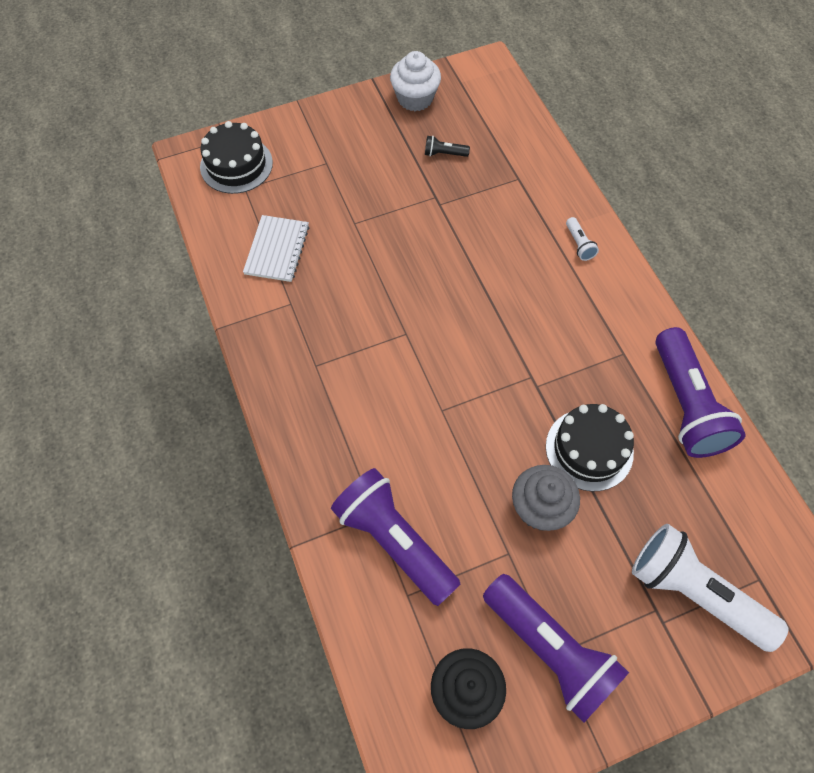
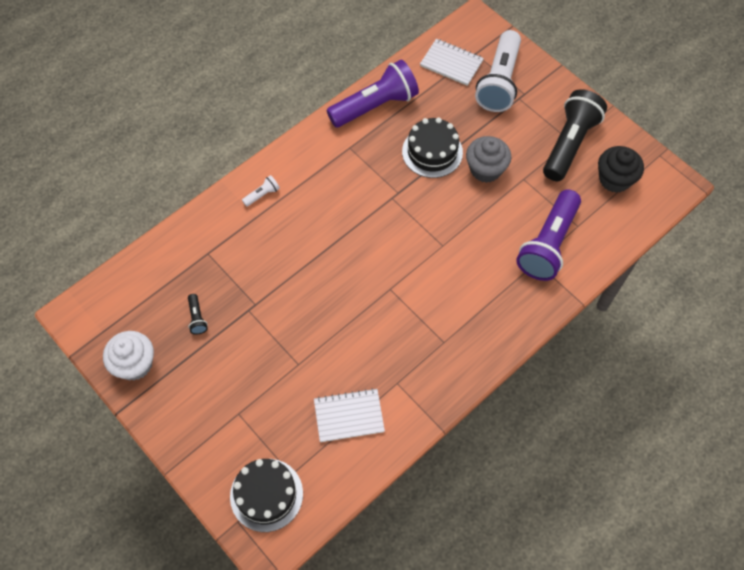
camera: 110 degrees left, 0 degrees up
purple flashlight [483,574,629,722] -> black flashlight [543,89,607,181]
none -> white notebook [420,39,484,86]

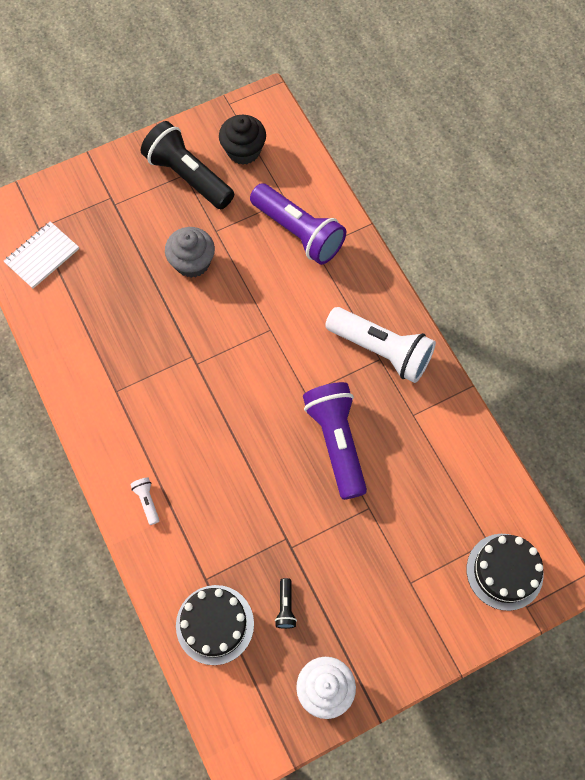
camera: 75 degrees left, 5 degrees up
black flashlight [188,294,208,335] -> black flashlight turned 90 degrees clockwise [275,578,297,629]
white notebook [314,388,385,442] -> none
purple flashlight [327,59,419,127] -> purple flashlight moved to [303,382,367,500]
black cake [402,117,463,178] -> black cake moved to [176,585,254,665]
white flashlight [475,30,521,112] -> white flashlight moved to [325,307,436,383]

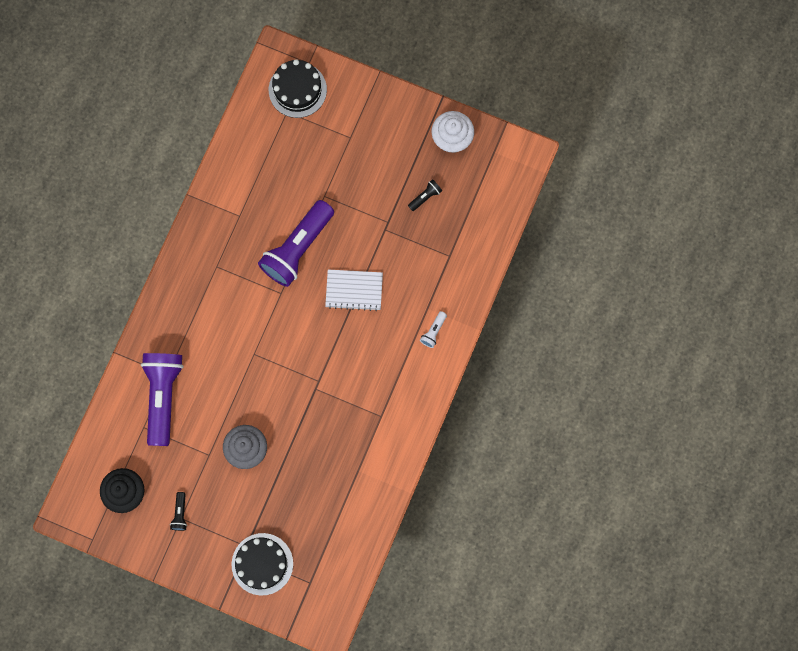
camera: 130 degrees left, 10 degrees up
white notebook [4,221,79,289] -> white notebook moved to [325,270,383,311]
black flashlight [141,121,234,209] -> black flashlight [170,492,187,531], size x0.40
black cake [176,585,254,665] -> black cake moved to [232,533,293,596]
white flashlight [325,307,436,383] -> none

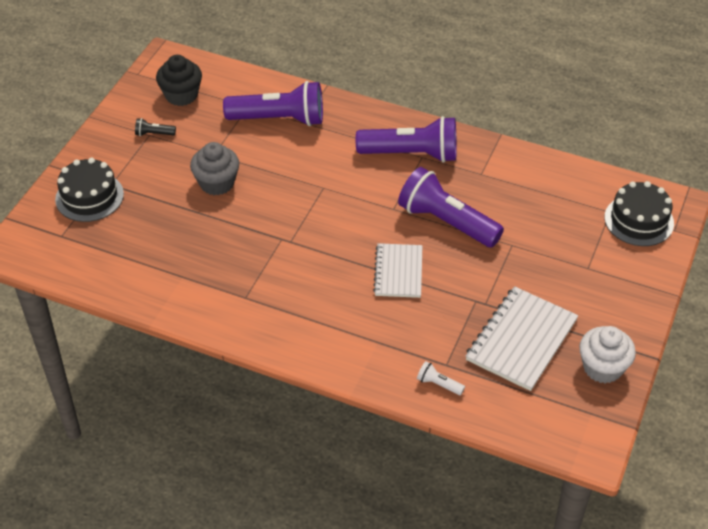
camera: 90 degrees right, 30 degrees down
black flashlight [408,179,442,211] -> white notebook [466,286,578,391]
white flashlight [420,311,447,348] -> white flashlight moved to [417,361,465,395]
none -> purple flashlight [356,116,457,163]

